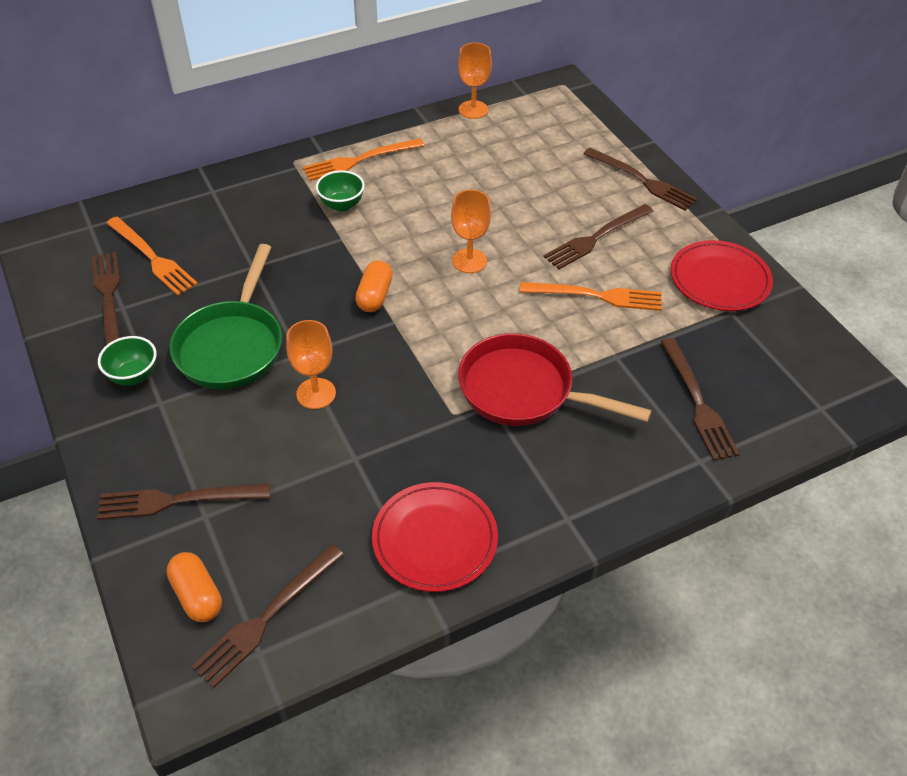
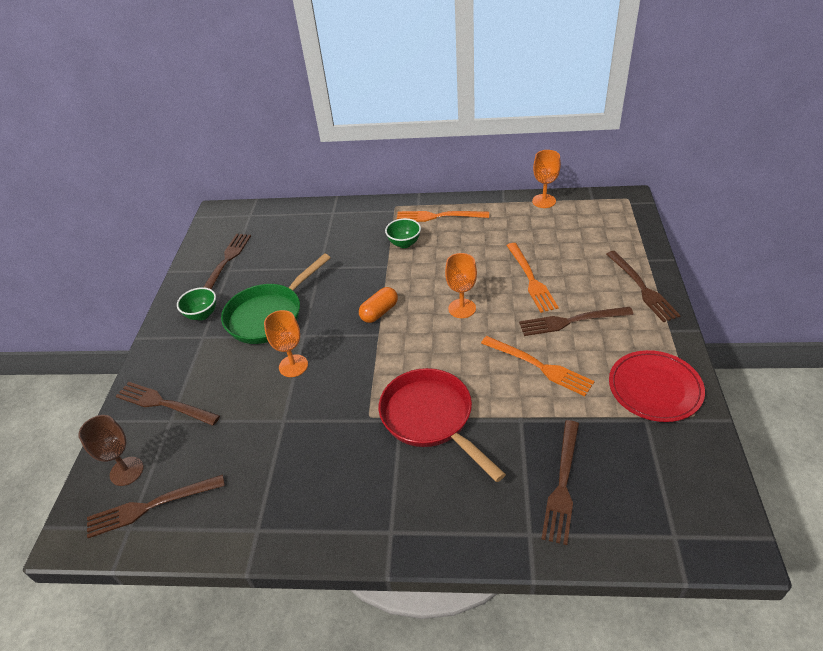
camera: 35 degrees right, 5 degrees down
orange fork [106,217,198,296] -> orange fork moved to [506,243,559,313]
orange capsule [166,552,222,622] -> brown goblet [78,415,144,486]
red plate [372,482,498,592] -> none

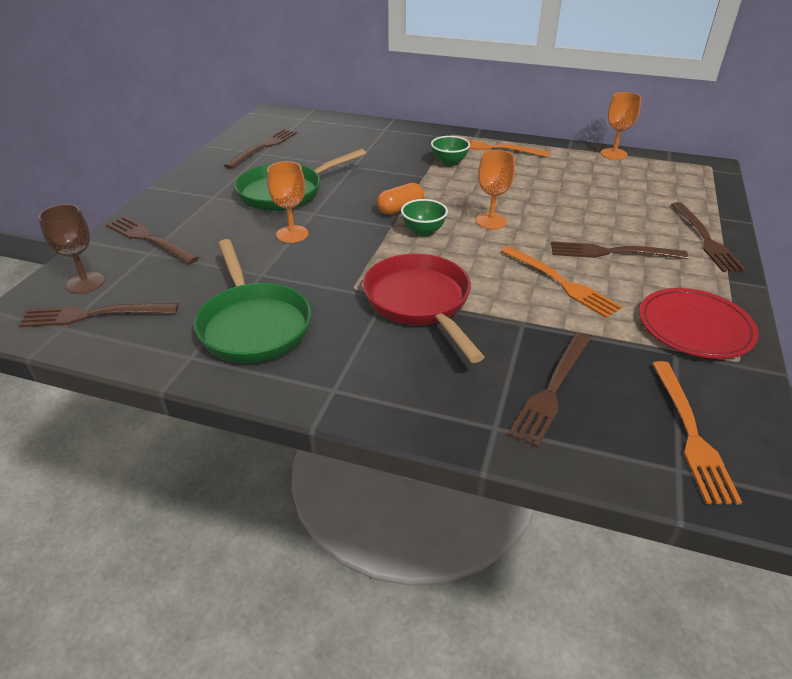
camera: 10 degrees right, 5 degrees down
green bowl [177,287,216,320] -> green bowl moved to [401,199,448,236]
orange fork [506,243,559,313] -> orange fork moved to [652,361,742,504]
none -> green pan [194,239,311,363]

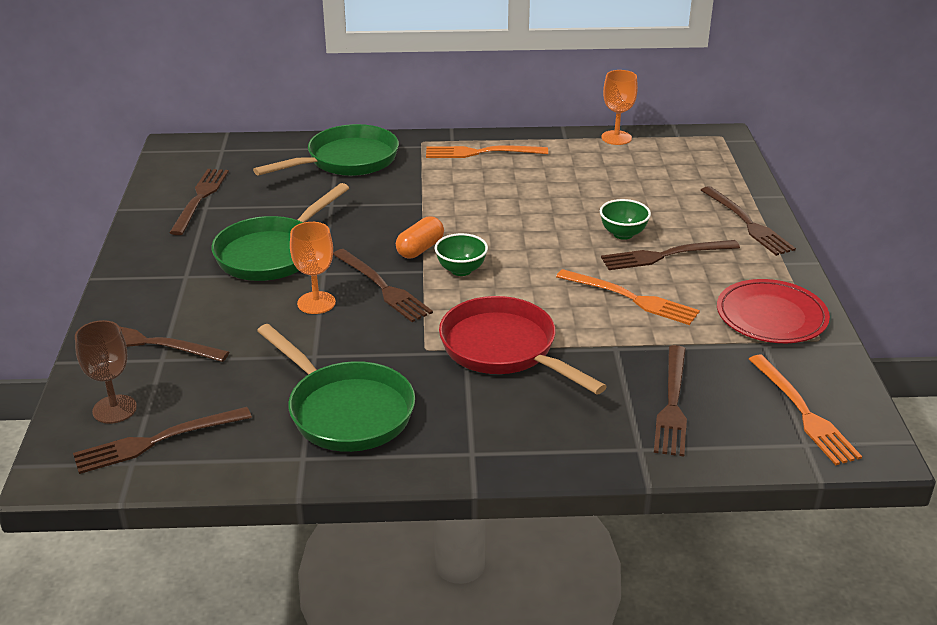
camera: 20 degrees left, 5 degrees down
green bowl [431,136,470,166] -> green bowl moved to [600,199,651,240]
orange goblet [476,150,515,229] -> none
none -> green pan [253,124,399,176]
none -> brown fork [333,249,433,322]

